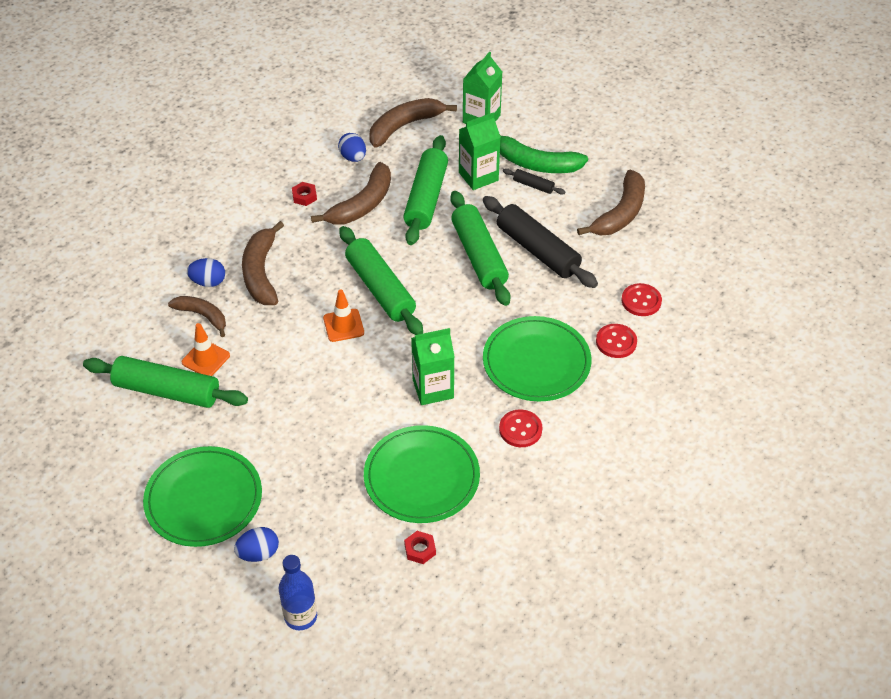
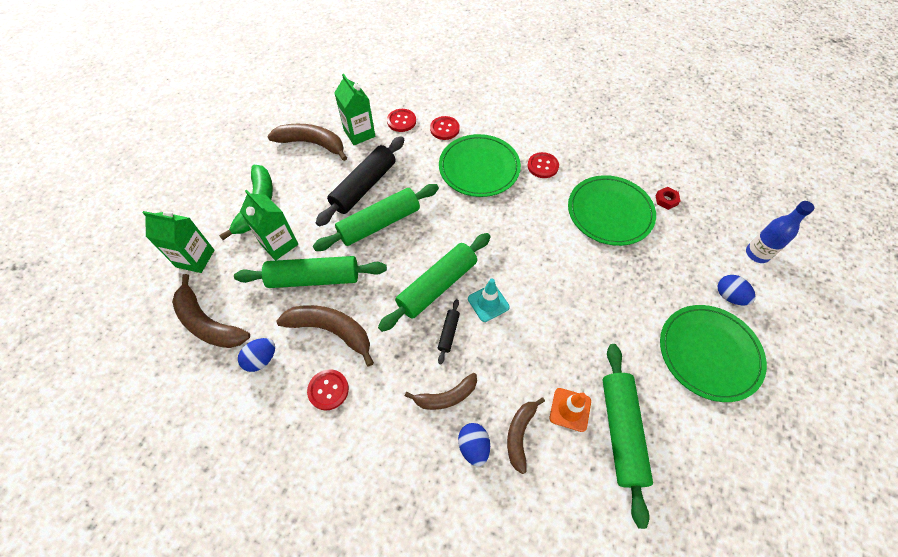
camera: 105 degrees left, 10 degrees up
brown banana [242,221,284,305] -> brown banana [405,373,477,410], size x0.65
red nut [292,182,317,206] -> red button [307,369,349,410]
orange traffic cone [323,289,364,342] -> turquoise traffic cone [468,278,510,322]
green carton [411,328,455,405] -> green carton moved to [334,74,375,145]
black rolling pin [503,168,565,195] -> black rolling pin moved to [438,299,460,364]

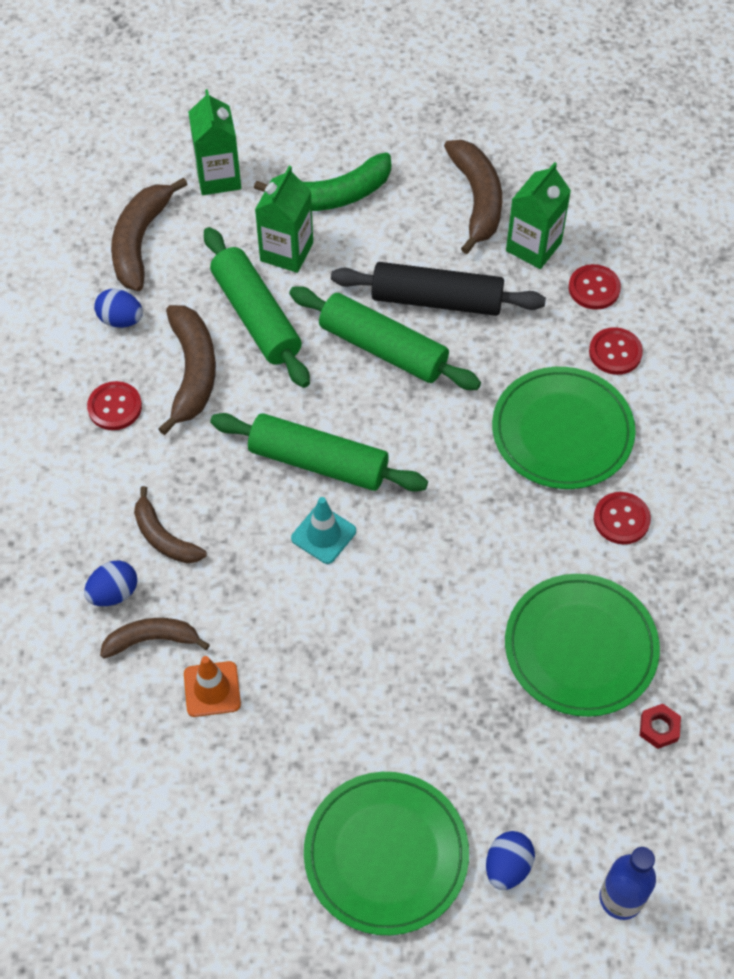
camera: 65 degrees right, 0 degrees up
black rolling pin [438,299,460,364] -> none
green rolling pin [602,344,653,529] -> none

